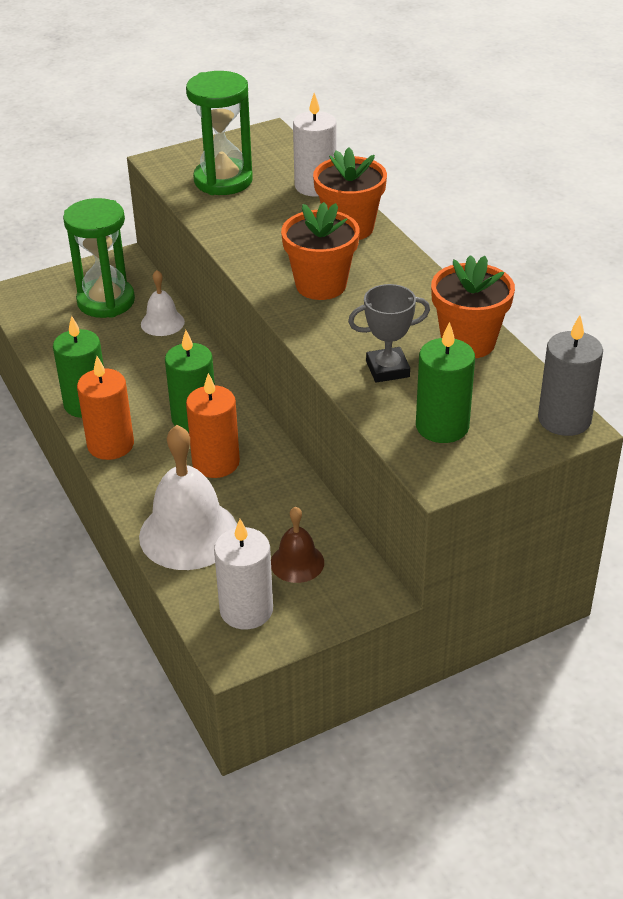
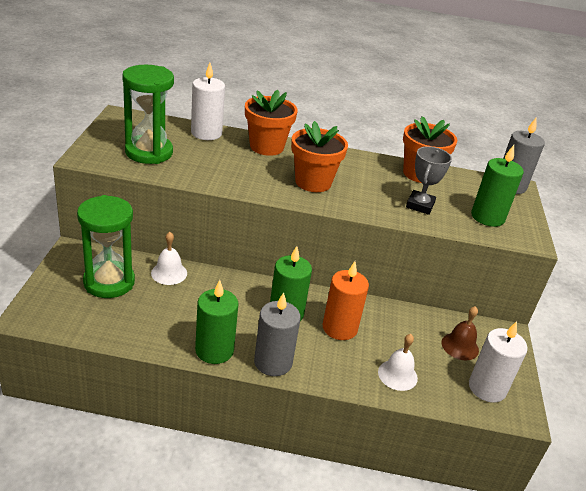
camera: 60 degrees left, 5 degrees down
orange candle [77,356,134,460] -> grey candle [254,292,301,376]
white bell [139,425,237,570] -> white bell [378,334,418,391], size x0.53

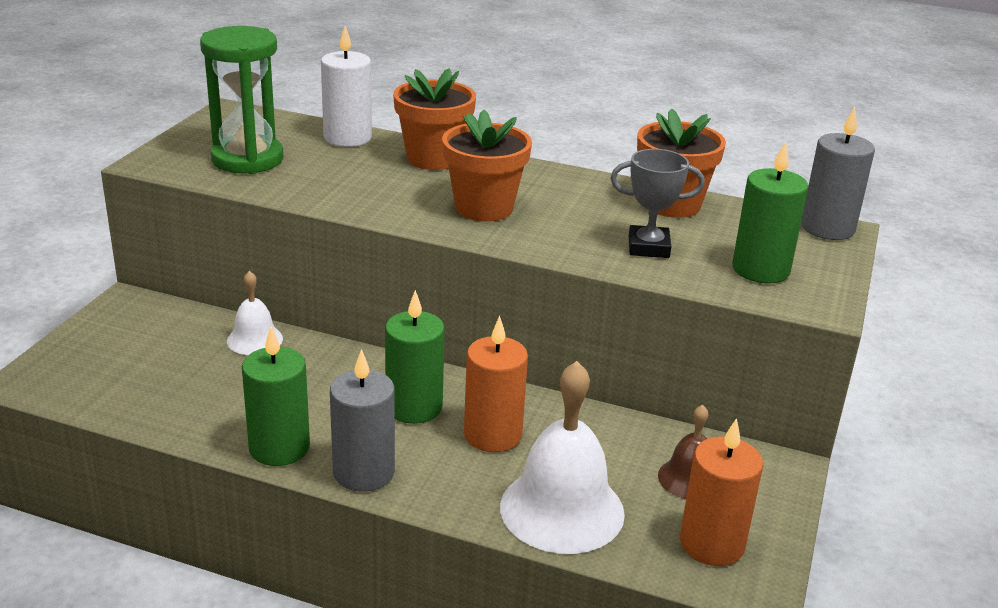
camera: 15 degrees right, 5 degrees down
green hourglass [77,195,135,298] -> none
white bell [378,334,418,391] -> white bell [500,361,625,554], size x1.88
grey trophy [406,146,452,215] -> grey trophy turned 60 degrees clockwise [611,149,705,258]
white candle [469,321,528,403] -> orange candle [680,418,763,566]

